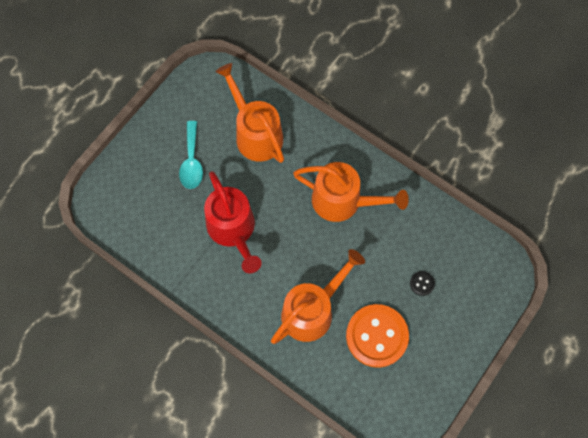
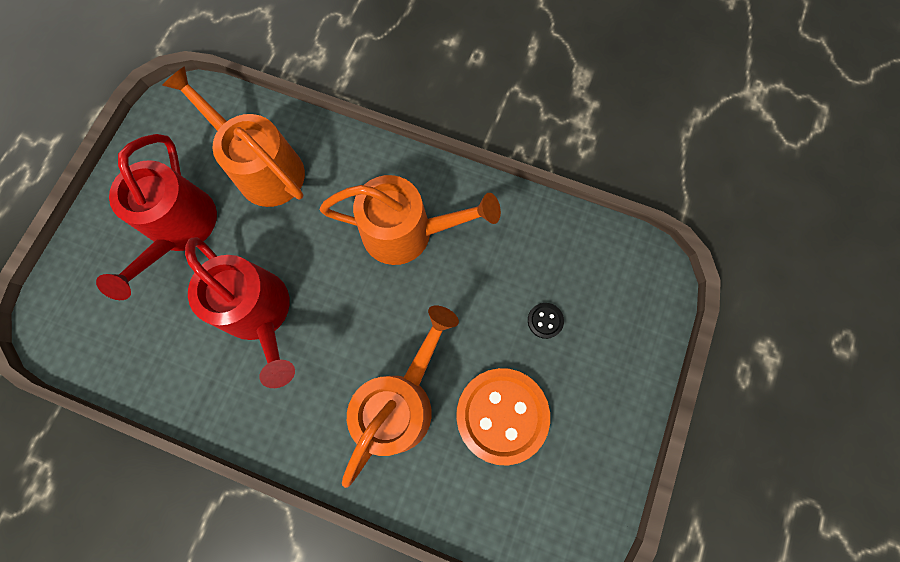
camera: 15 degrees left, 5 degrees up
turquoise spoon [179,121,203,189] -> red watering can [96,134,217,300]

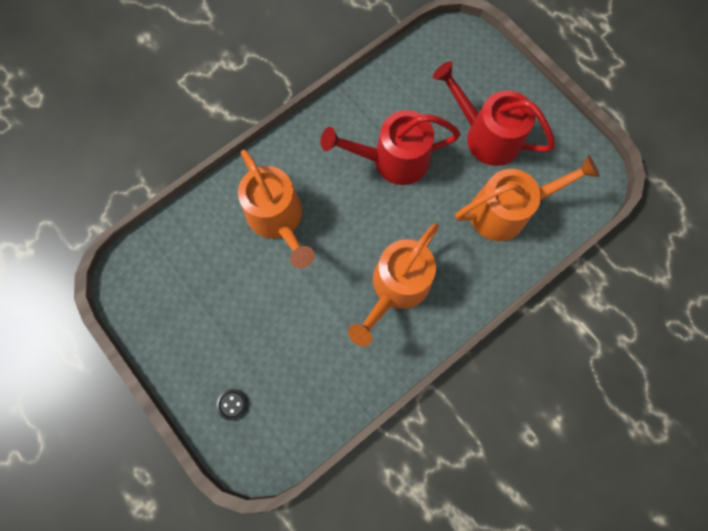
camera: 120 degrees right, 0 degrees up
orange button [456,368,550,465] -> none
black button [528,303,564,339] -> black button moved to [216,389,248,421]

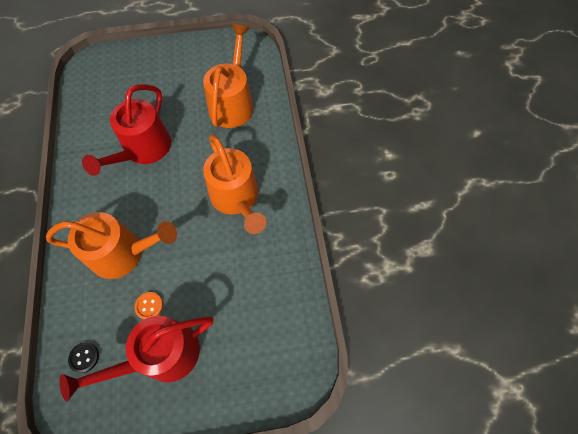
camera: 60 degrees left, 10 degrees down
black button [216,389,248,421] -> black button moved to [68,343,99,373]
red watering can [433,61,555,166] -> red watering can moved to [59,316,214,402]
none -> orange button [134,292,163,319]

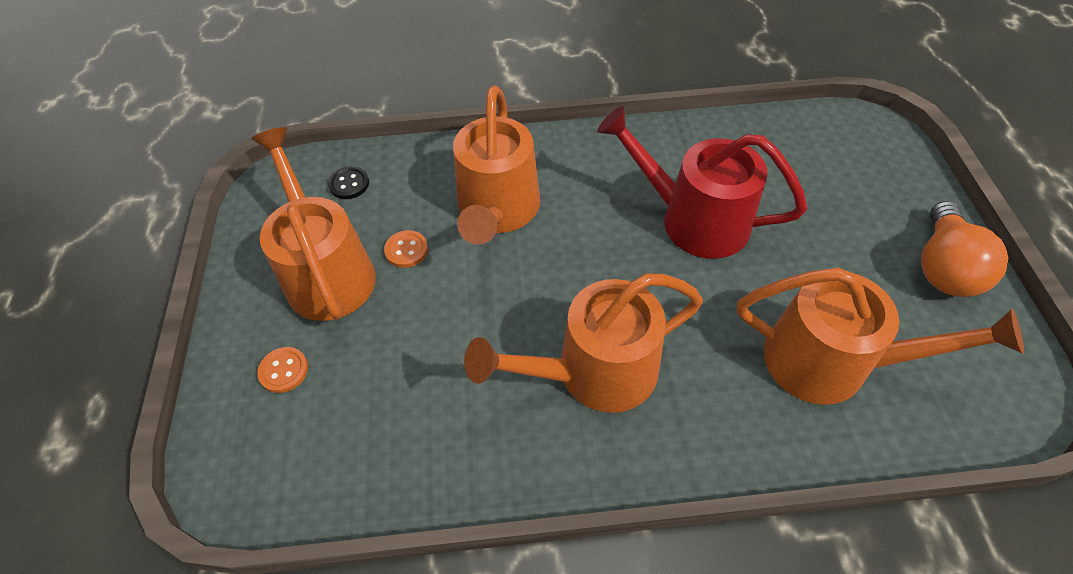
camera: 95 degrees right, 10 degrees down
red watering can [59,316,214,402] -> orange watering can [251,127,376,321]
none -> orange button [257,347,308,393]
none -> orange light bulb [921,201,1008,297]

